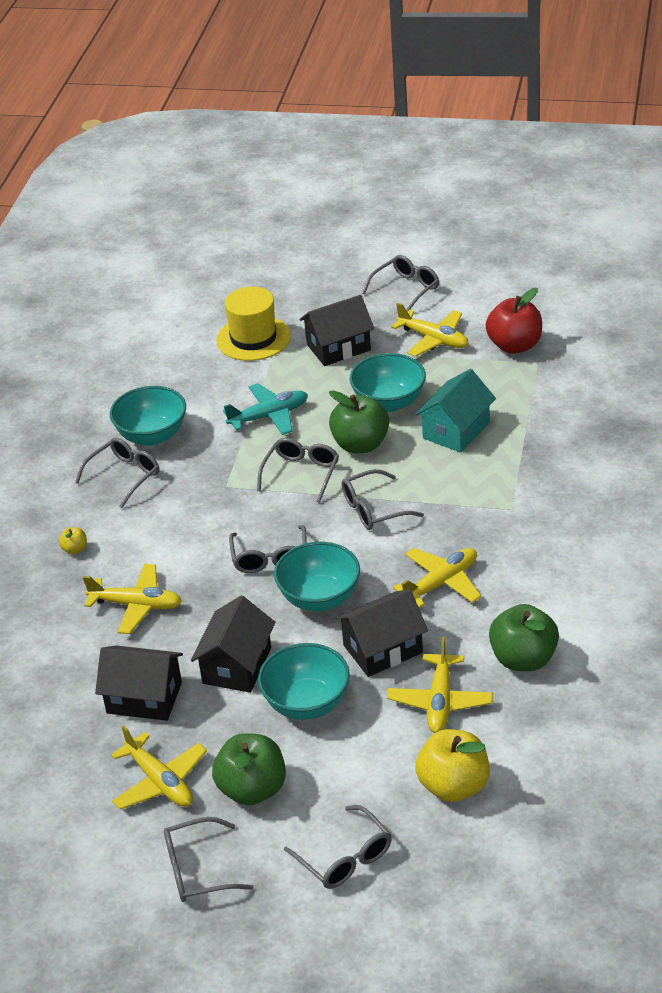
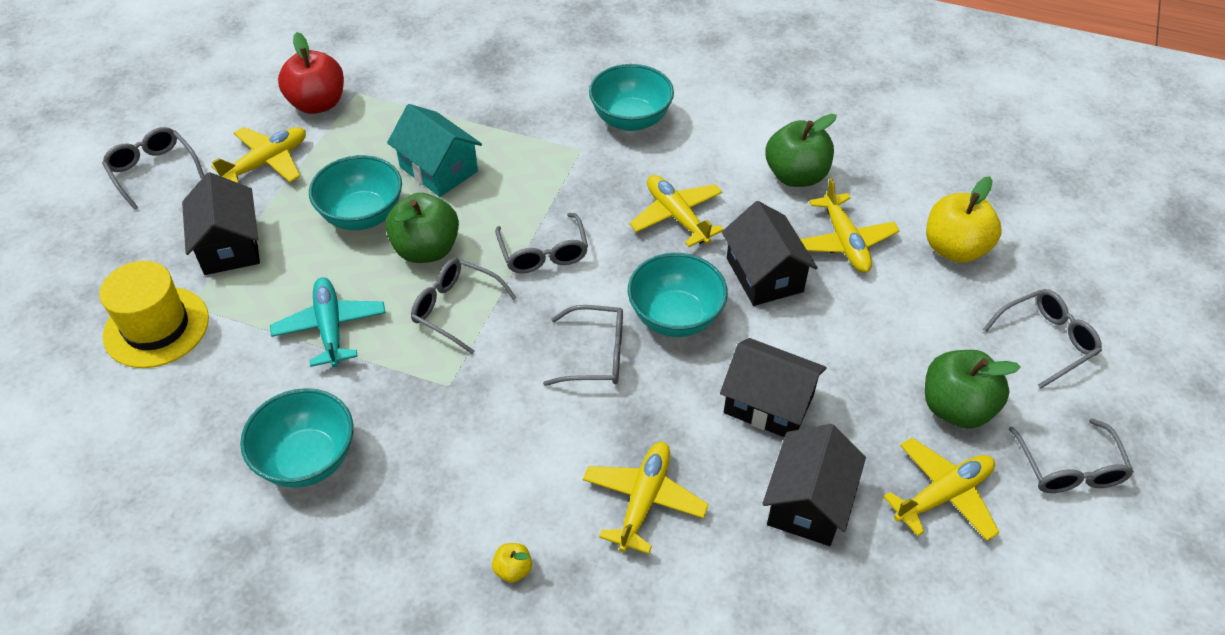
camera: 85 degrees left, 10 degrees up
grey glasses [75,438,160,508] -> none
turquoise bowl [258,643,350,720] -> turquoise bowl moved to [589,64,674,131]
yellow plane [387,637,493,733] -> yellow plane turned 60 degrees clockwise [800,178,900,273]

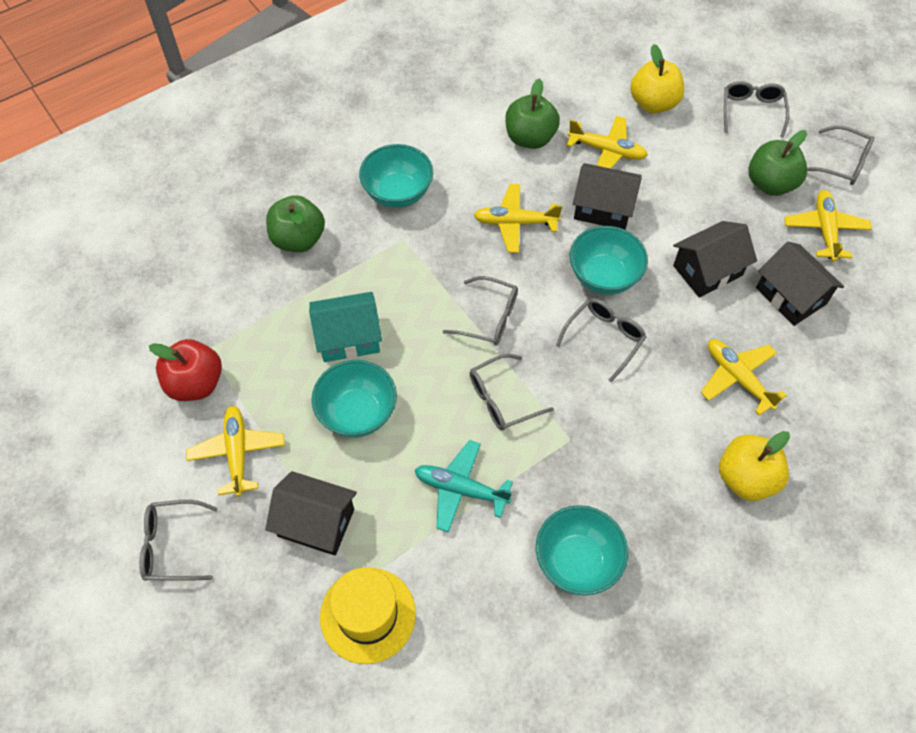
camera: 55 degrees left, 10 degrees up
green apple [385,193,459,263] -> green apple moved to [266,195,325,252]
yellow apple [492,543,532,583] -> yellow apple [719,431,790,501], size x2.24

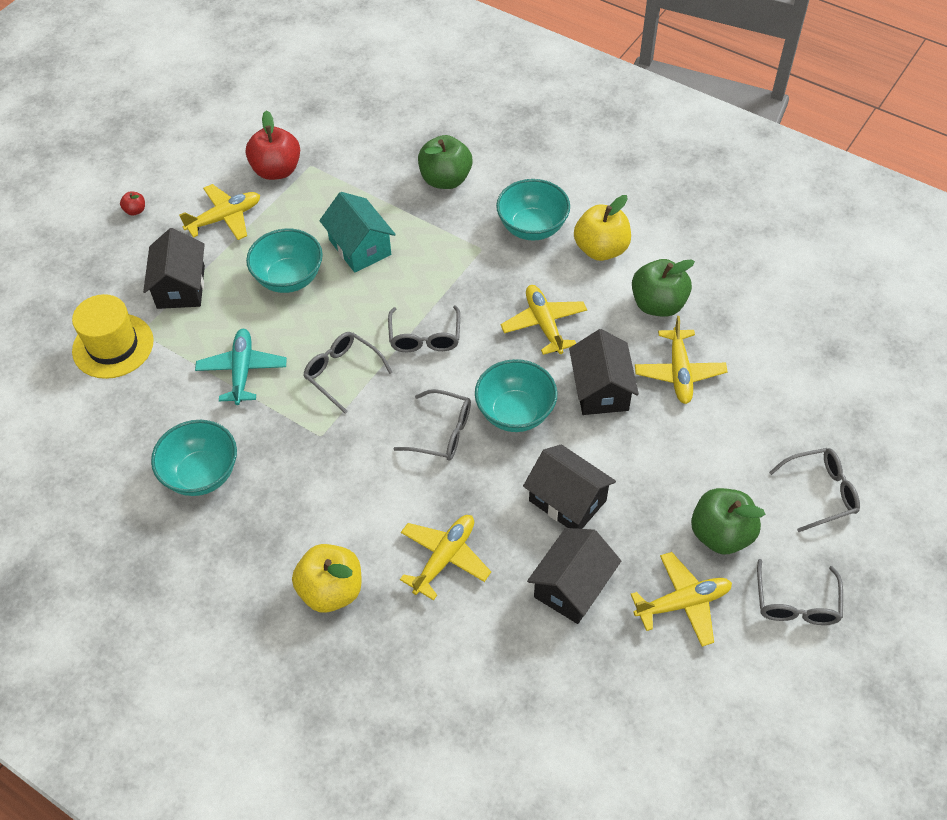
camera: 70 degrees right, 5 degrees down
grey glasses [140,500,218,581] -> red apple [120,191,145,216]
yellow apple [630,44,684,113] -> yellow apple moved to [574,195,631,261]

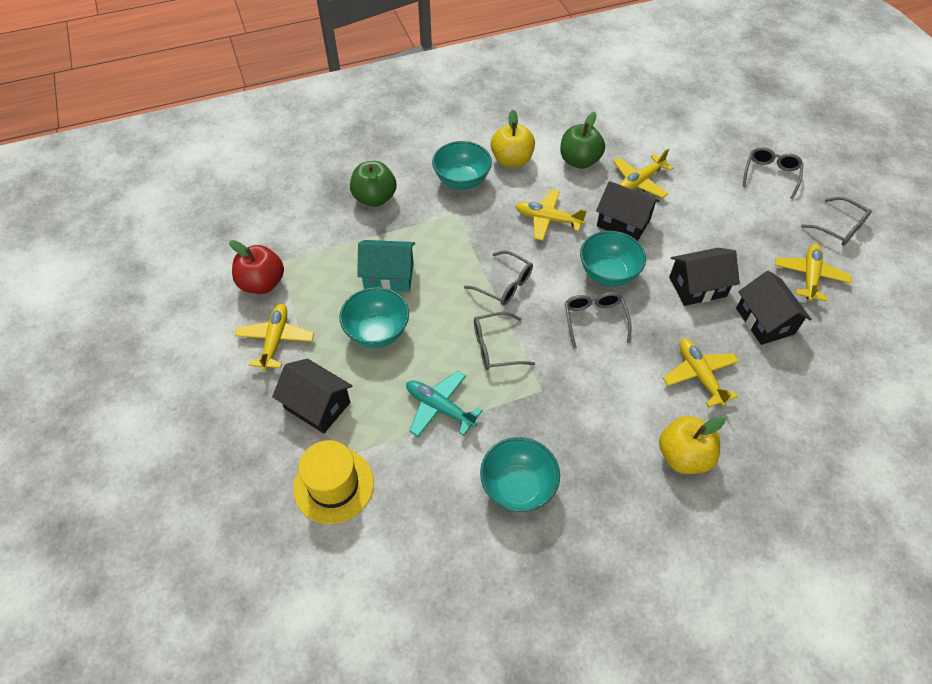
camera: 55 degrees left, 0 degrees up
red apple [120,191,145,216] -> none
grey glasses [394,389,471,461] -> grey glasses turned 60 degrees counterclockwise [565,292,632,349]
yellow plane [635,316,728,404] -> yellow plane turned 105 degrees clockwise [613,149,673,198]
green apple [691,488,765,554] -> none

